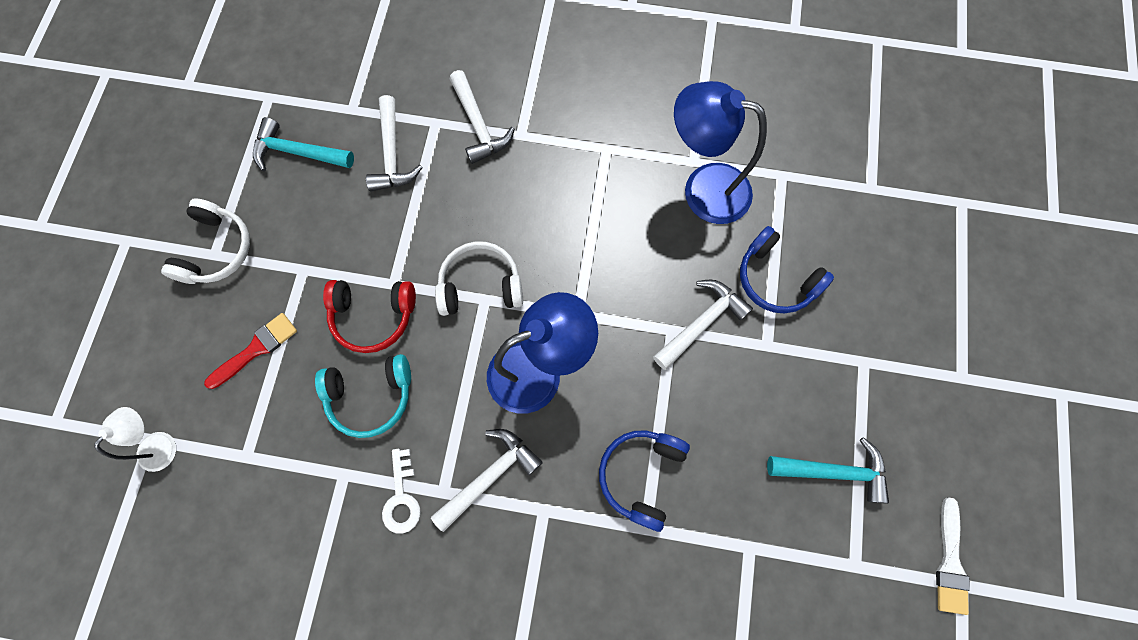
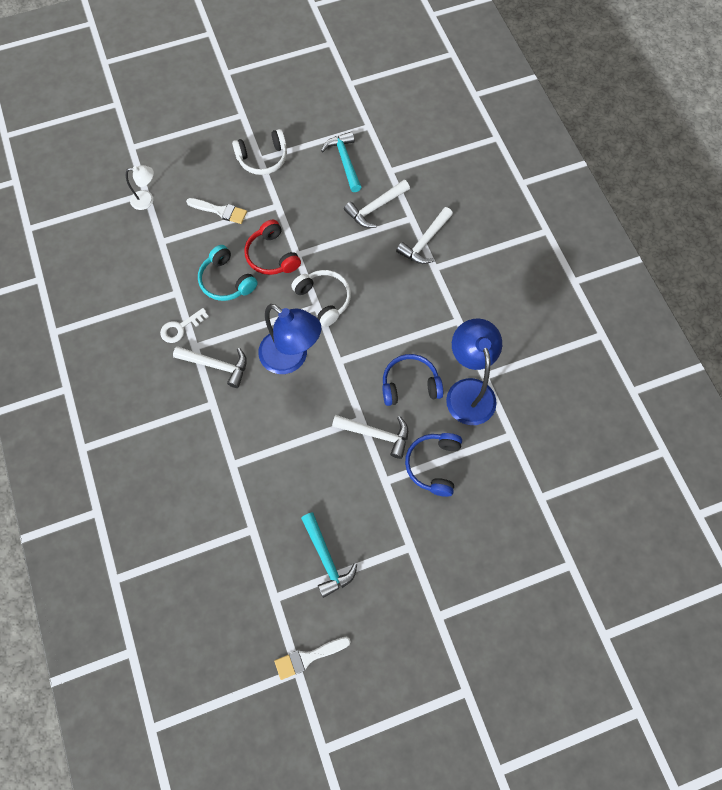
camera: 60 degrees right, 5 degrees down
red brush [204,313,297,389] -> white brush [186,198,247,224]
blue headphones [599,431,690,532] -> blue headphones moved to [382,354,443,406]

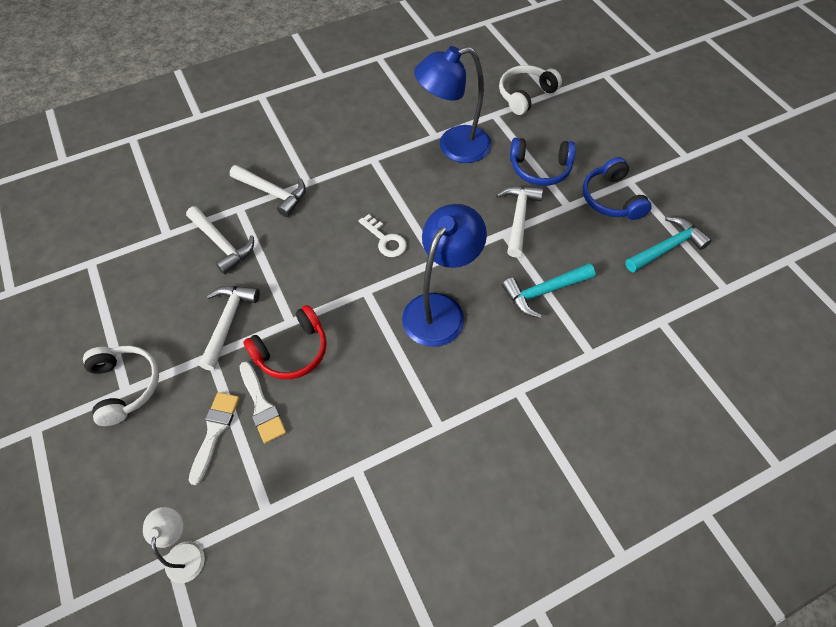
camera: 95 degrees left, 10 degrees down
white key [160,308,209,343] -> white key moved to [359,214,407,257]
white hammer [173,346,247,388] -> white hammer moved to [199,286,260,371]
turquoise headphones [198,245,258,301] -> none
white brush [274,637,351,680] -> white brush moved to [240,361,286,443]
white headphones [291,270,351,327] -> white headphones moved to [499,65,562,115]
turquoise hammer [321,131,362,192] -> turquoise hammer moved to [502,263,596,318]
blue headphones [382,354,443,406] -> blue headphones moved to [583,157,652,220]

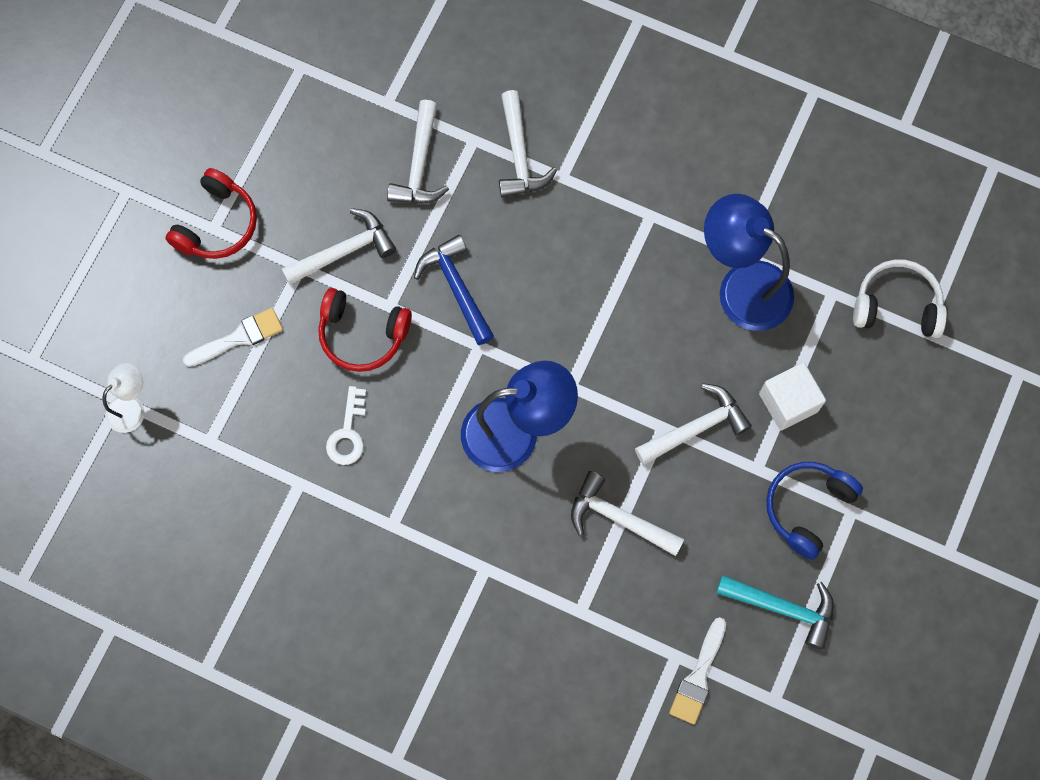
camera: 50 degrees right, 15 degrees up
white headphones [83,346,159,426] -> red headphones [165,168,257,259]
white brush [240,361,286,443] -> white brush moved to [669,617,726,724]
white key [359,214,407,257] -> white key moved to [326,386,366,465]
turquoise hammer [502,263,596,318] -> white hammer [571,471,684,556]
blue headphones [510,138,576,186] -> white cube [759,363,826,430]
none -> blue hammer [414,235,494,345]

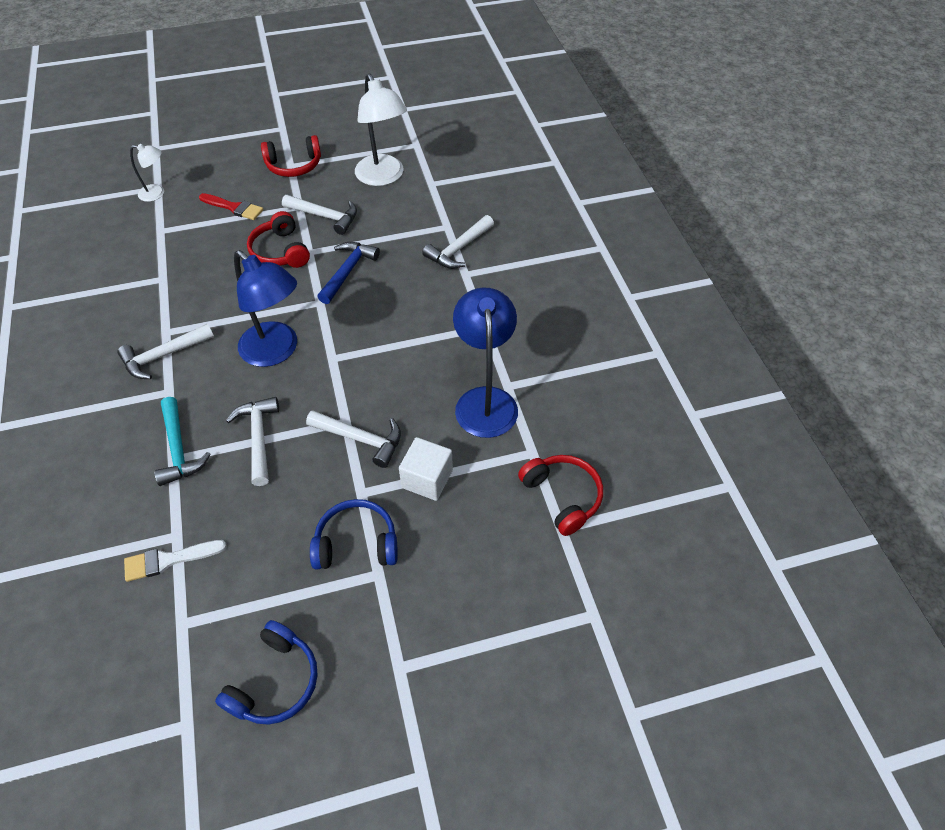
camera: 50 degrees right, 20 degrees down
white brush [183,308,283,367] -> red brush [199,193,263,220]
white key [326,386,366,465] -> none
white hammer [387,100,449,204] -> white hammer moved to [117,324,214,379]
turquoise hammer [716,575,834,650] -> turquoise hammer moved to [154,397,211,486]
white headphones [853,259,947,338] -> red headphones [518,455,603,536]
none -> blue headphones [215,620,318,725]
none -> white lamp [355,73,407,186]

